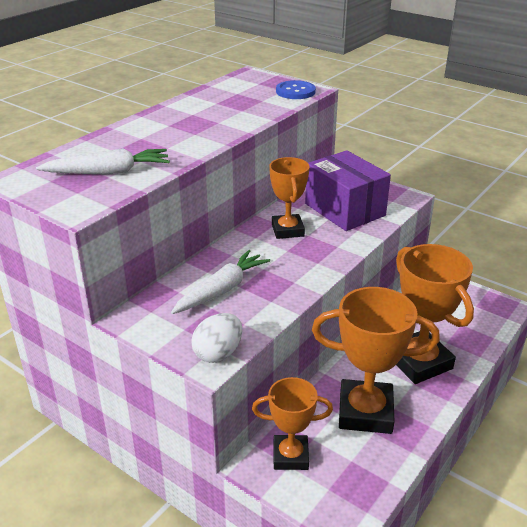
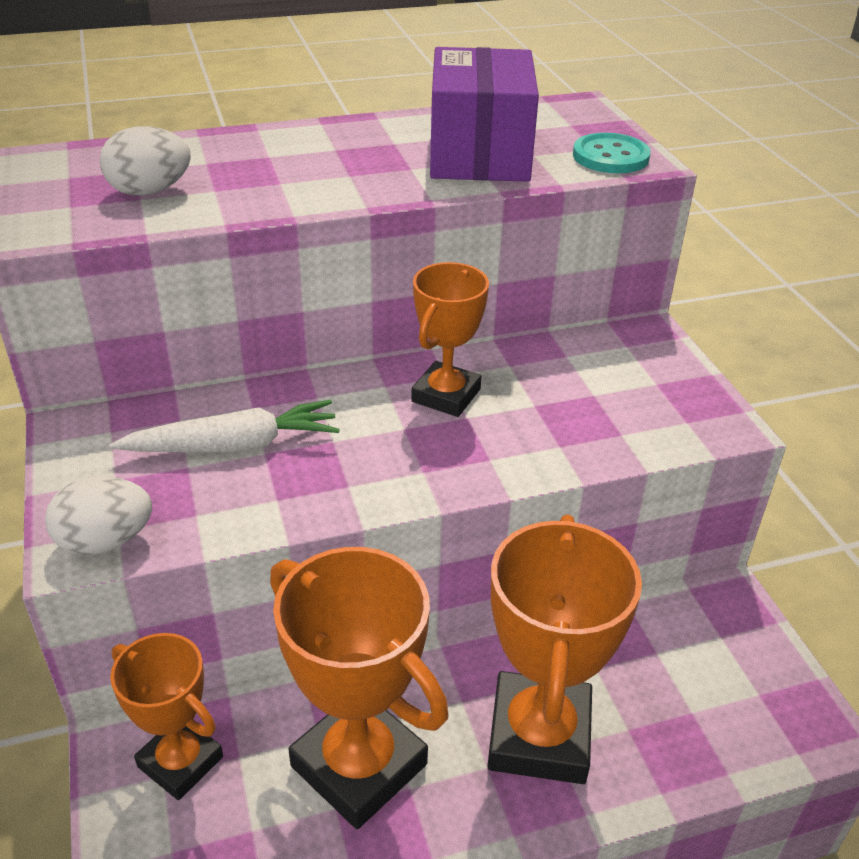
camera: 35 degrees right, 5 degrees up
white carrot [36,148,170,175] -> white egg [100,126,191,196]
blue button [276,80,316,99] -> turquoise button [573,133,651,173]
purple box [305,150,391,231] -> purple box moved to [430,47,539,182]

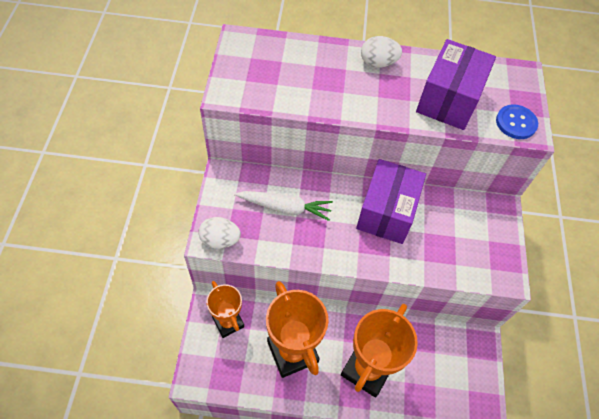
camera: 20 degrees right, 20 degrees up
white egg [100,126,191,196] -> white egg moved to [361,36,402,68]
orange trophy [412,262,489,417] -> purple box [356,159,426,244]
turquoise button [573,133,651,173] -> blue button [496,104,538,139]

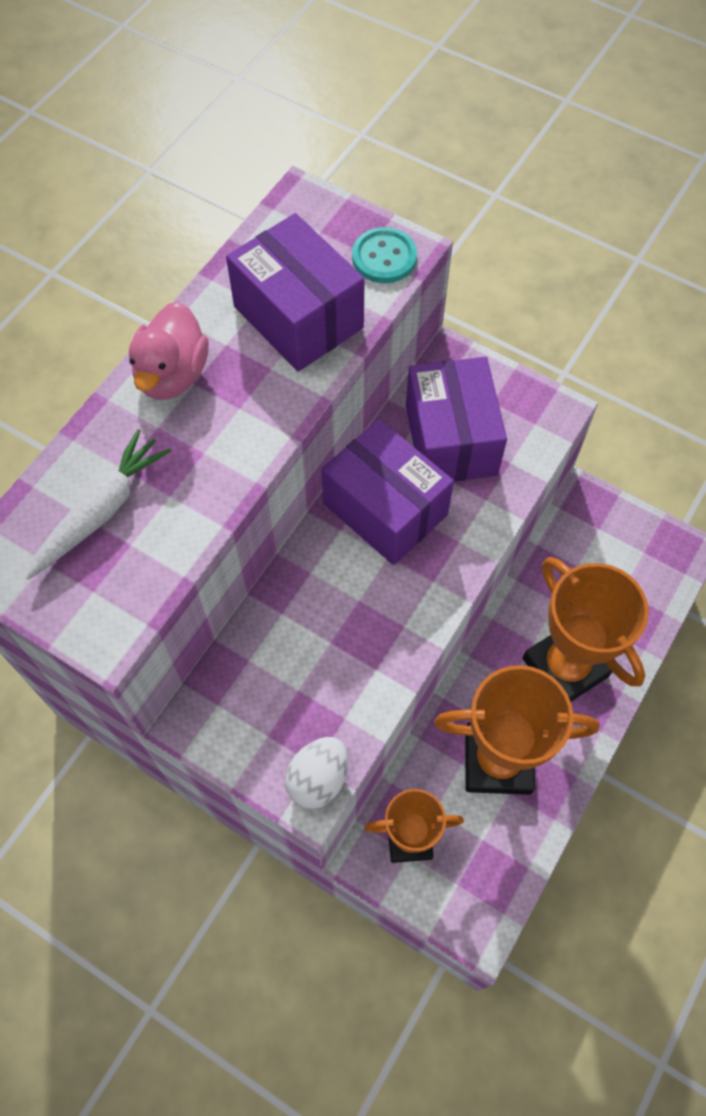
camera: 60 degrees left, 5 degrees up
white carrot [234,191,333,221] -> white carrot moved to [26,429,171,580]
white egg [361,36,402,68] -> pink duck [129,302,209,400]
blue button [496,104,538,139] -> turquoise button [352,227,417,283]
none -> purple box [406,357,507,481]

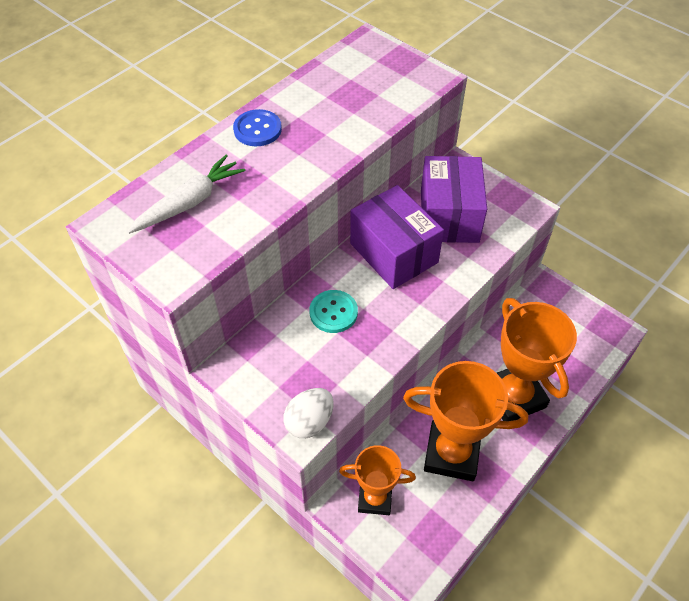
camera: 10 degrees right, 10 degrees down
pink duck [129,302,209,400] -> blue button [233,109,282,146]
purple box [226,213,365,372] -> none
turquoise button [352,227,417,283] -> turquoise button moved to [309,290,358,333]

